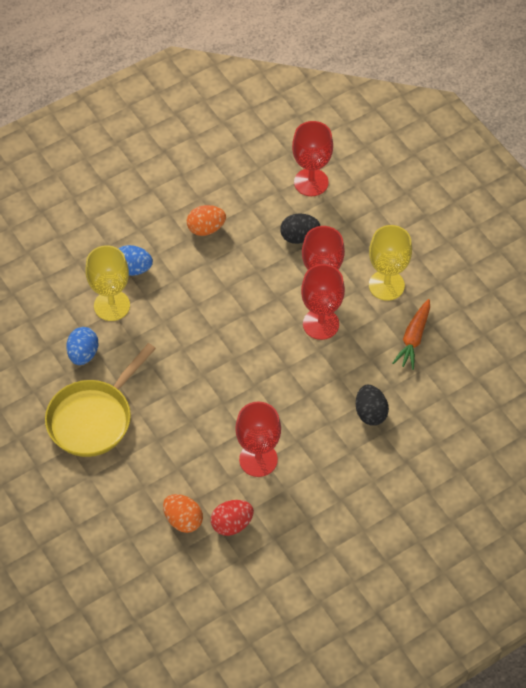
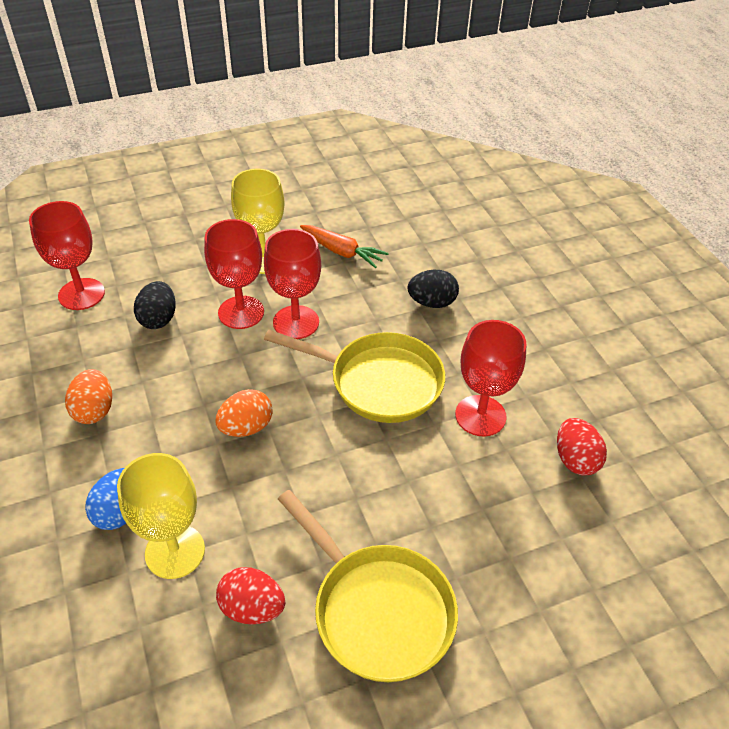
camera: 80 degrees left, 10 degrees down
blue egg [66,327,98,365] -> red egg [216,567,285,625]
orange egg [163,494,203,533] -> orange egg moved to [215,389,273,437]
none -> yellow pan [264,330,445,423]

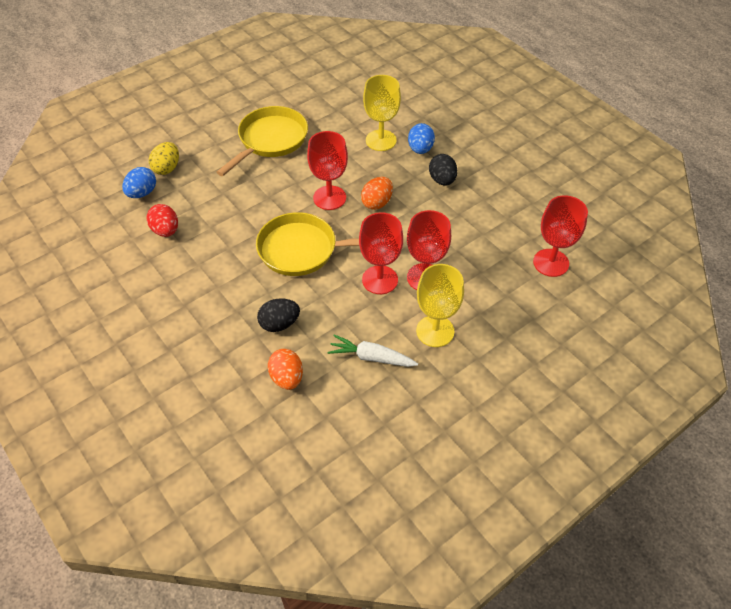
camera: 165 degrees right, 5 degrees up
orange egg [65,369,112,424] -> orange egg moved to [268,349,303,390]
black egg [134,281,176,329] -> black egg moved to [429,154,457,186]
red egg [216,567,285,625] -> none
yellow pan [278,490,458,682] -> yellow pan turned 90 degrees clockwise [217,106,308,176]
orange carrot [300,225,389,268] -> white carrot [327,335,418,367]
red goblet [455,320,526,437] -> red goblet moved to [307,131,348,210]
none -> blue egg [122,167,156,198]
none -> yellow egg [149,142,179,175]

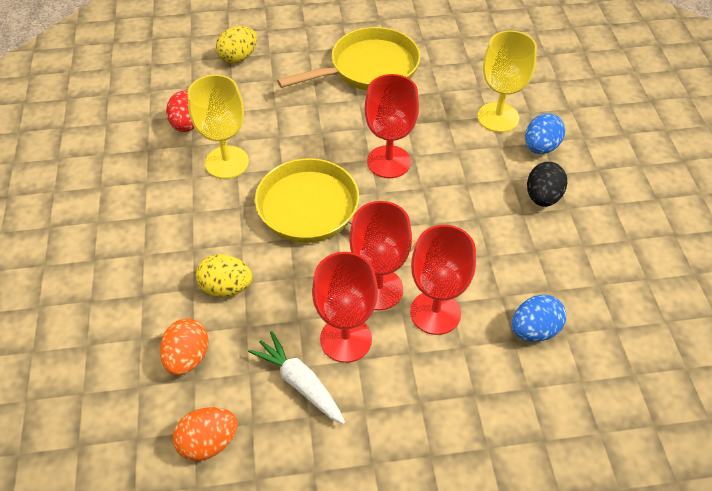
camera: 30 degrees right, 0 degrees up
blue egg [122,167,156,198] -> blue egg moved to [511,294,566,342]
black egg [257,298,300,332] -> yellow egg [196,254,252,297]
orange egg [361,177,393,210] -> orange egg moved to [173,407,238,461]
yellow goblet [416,264,464,347] -> yellow goblet moved to [188,74,249,179]
red goblet [533,195,588,277] -> red goblet moved to [312,252,378,363]

